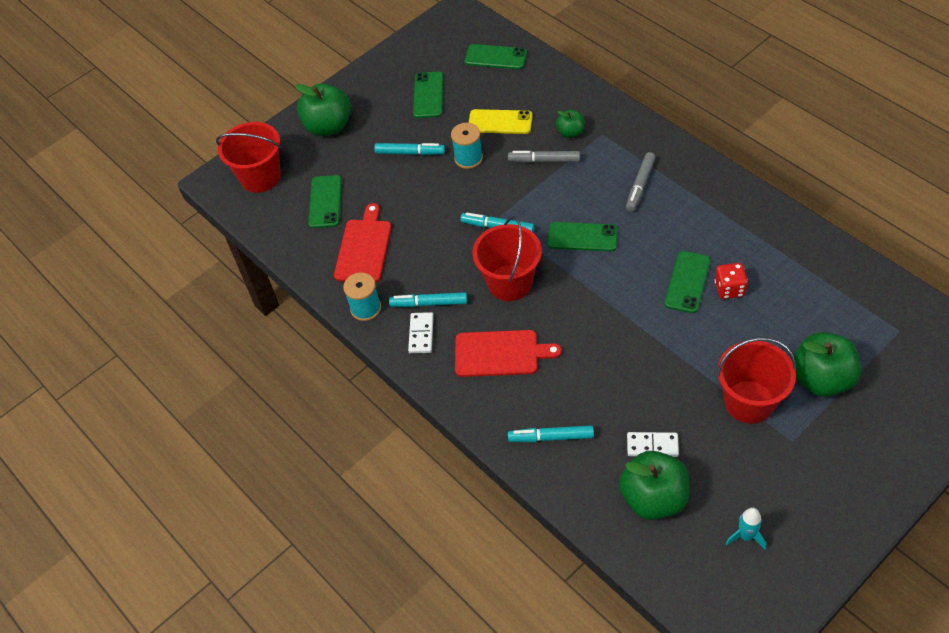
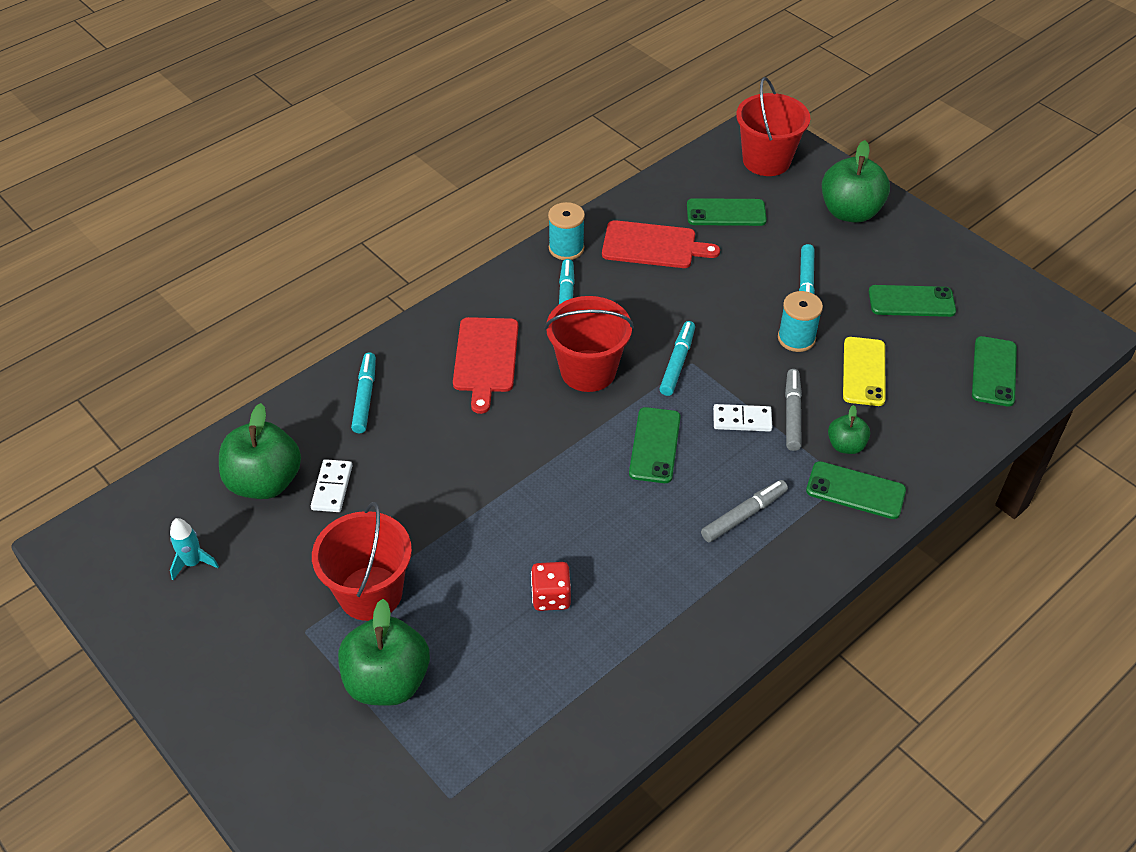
camera: 85 degrees right, 5 degrees down
white domino [408,312,434,354] -> white domino moved to [713,404,772,432]
grey marker [626,152,656,212] -> grey marker turned 120 degrees clockwise [701,480,788,542]
green phone [664,251,710,313] -> green phone moved to [806,461,906,519]

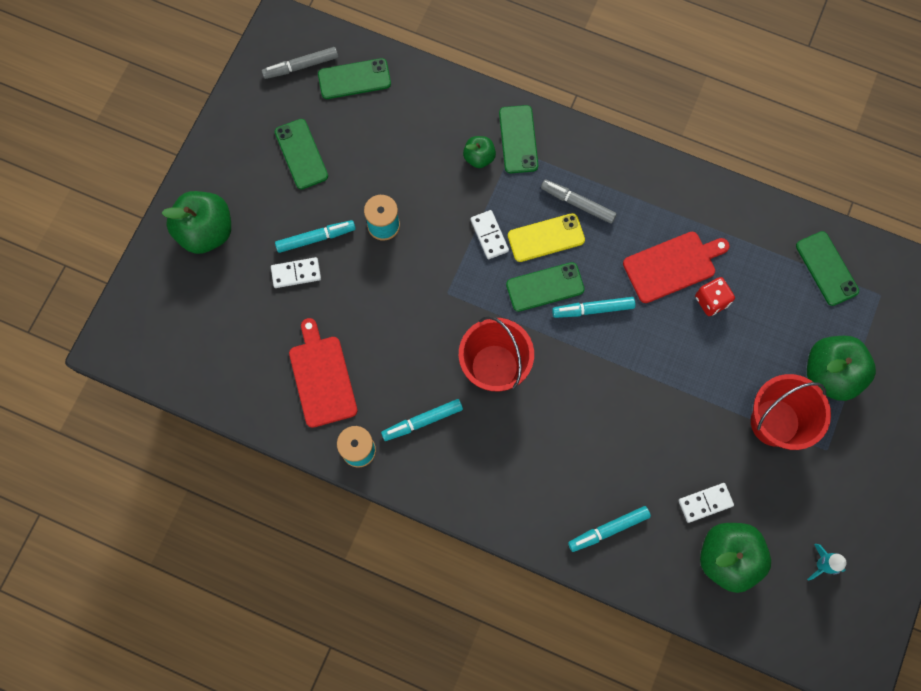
camera: 115 degrees left, 25 degrees up
red cutting board [453,317,518,414] -> red cutting board moved to [623,232,730,303]
turquoise marker [659,321,695,396] -> turquoise marker moved to [552,297,635,318]
green phone [687,198,767,226] -> green phone moved to [796,231,859,306]
red bucket [736,77,810,176] -> none
grey marker [785,369,802,451] -> grey marker moved to [262,47,338,79]
yellow phone [843,337,886,406] -> yellow phone moved to [508,213,585,262]
none -> white domino [271,257,321,288]

